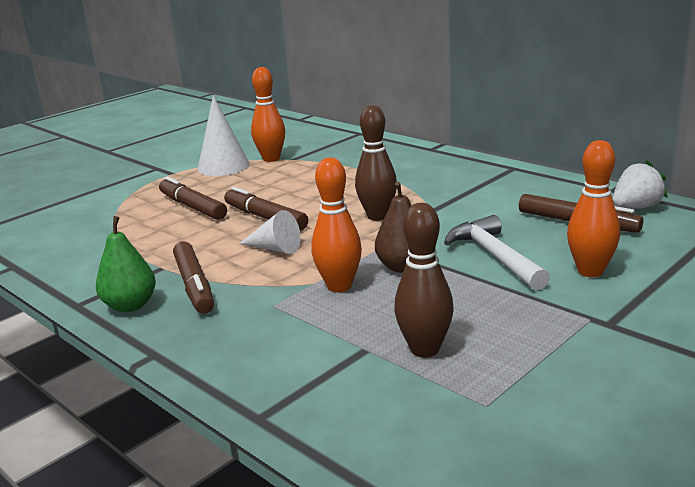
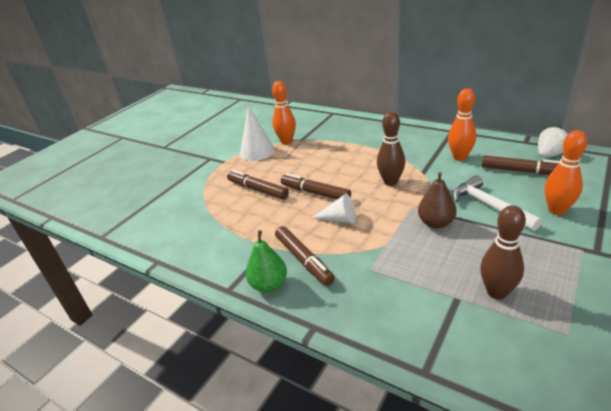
camera: 10 degrees left, 10 degrees up
orange bowling pin [312,158,362,292] -> orange bowling pin moved to [448,89,476,161]

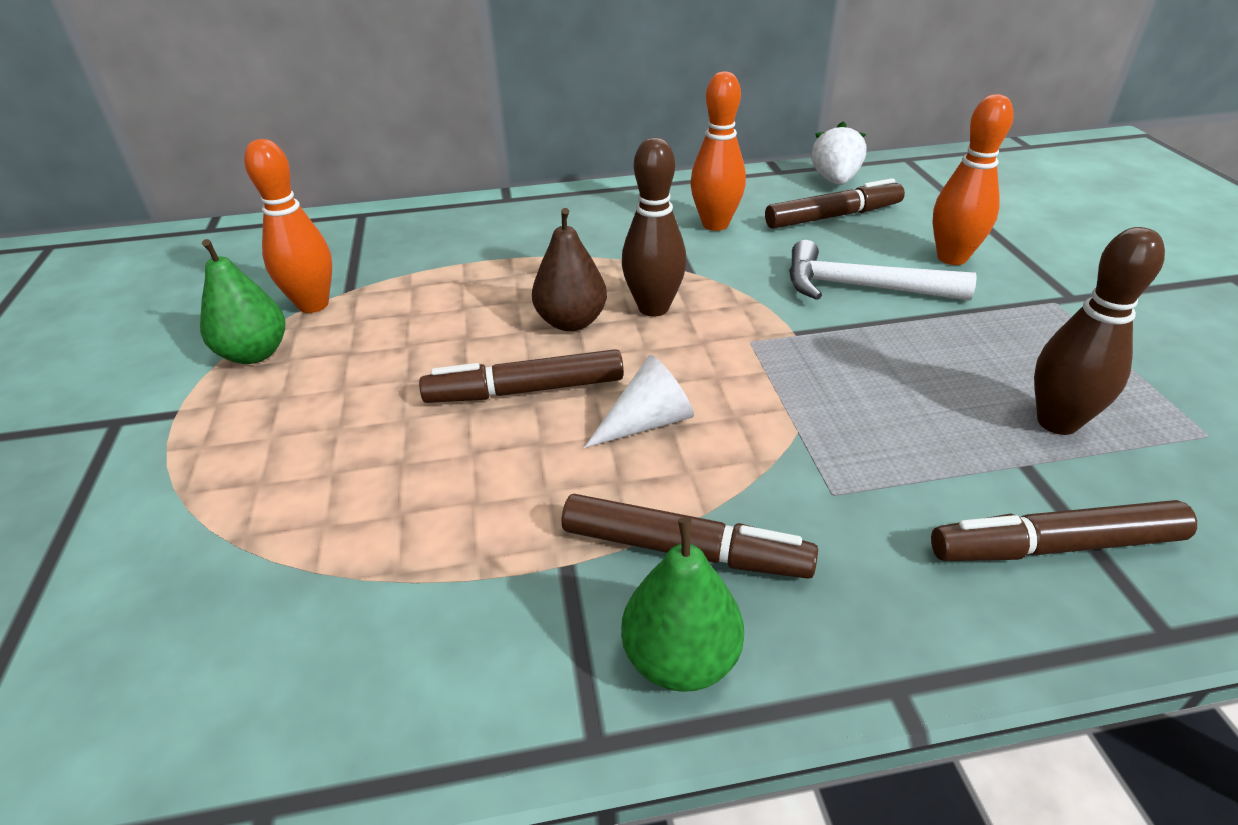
camera: 45 degrees left, 5 degrees up
brown marker [227,170,289,200] -> brown marker moved to [931,500,1197,561]
white cone [240,105,275,161] -> green pear [200,239,285,364]
brown pear [418,172,457,229] -> brown pear moved to [532,208,607,331]

